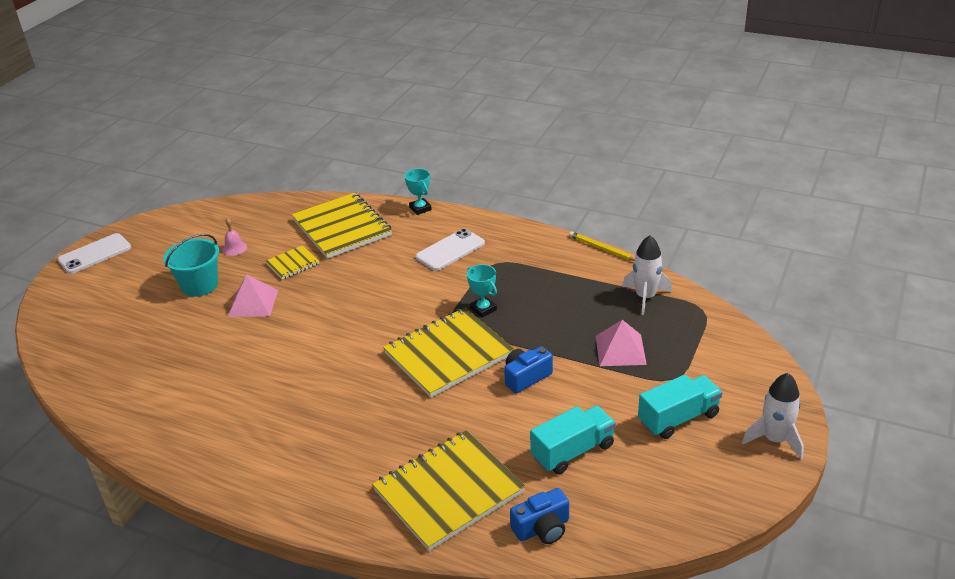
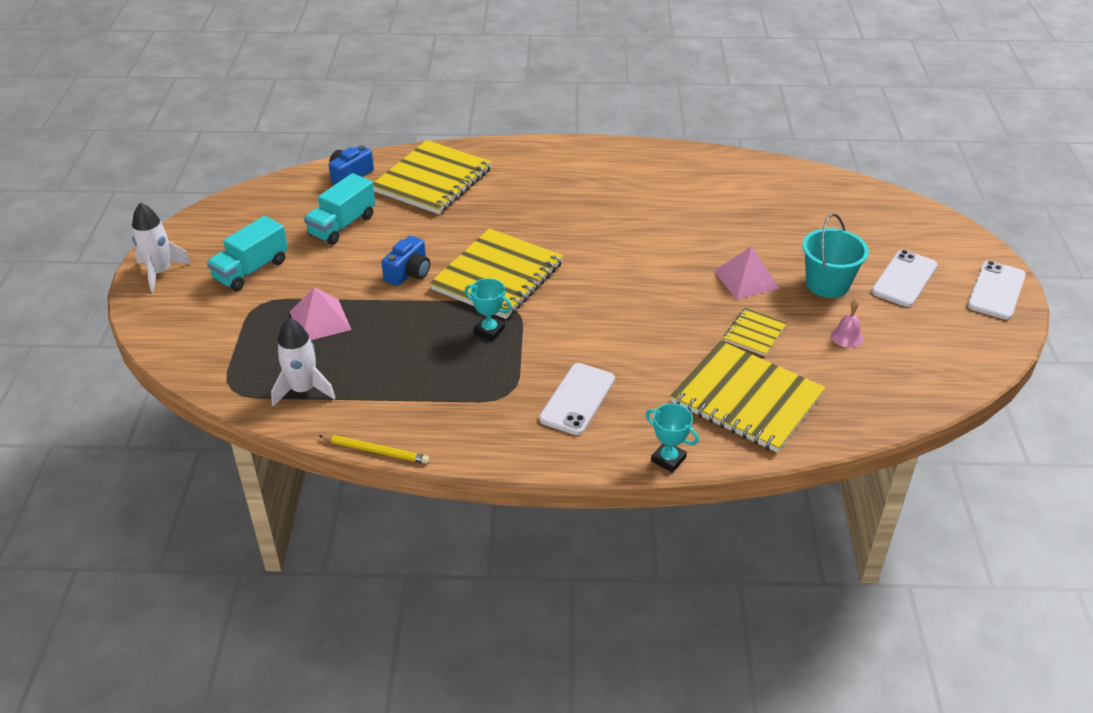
camera: 155 degrees right, 5 degrees up
none -> white phone [872,250,938,307]

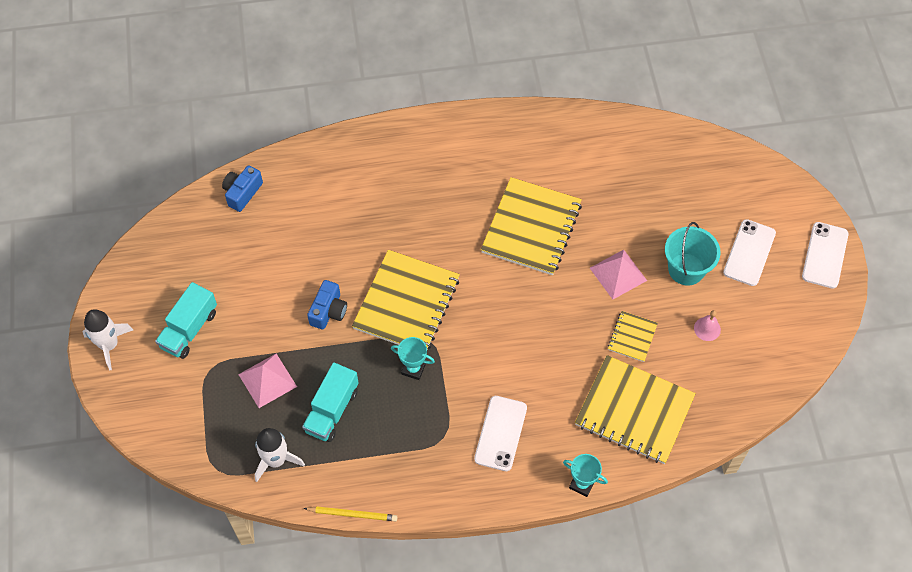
camera: 10 degrees left, 20 degrees up
turquoise truck [304,173,375,245] -> turquoise truck moved to [302,362,358,442]
yellow notebook [373,140,492,214] -> yellow notebook moved to [481,177,582,275]

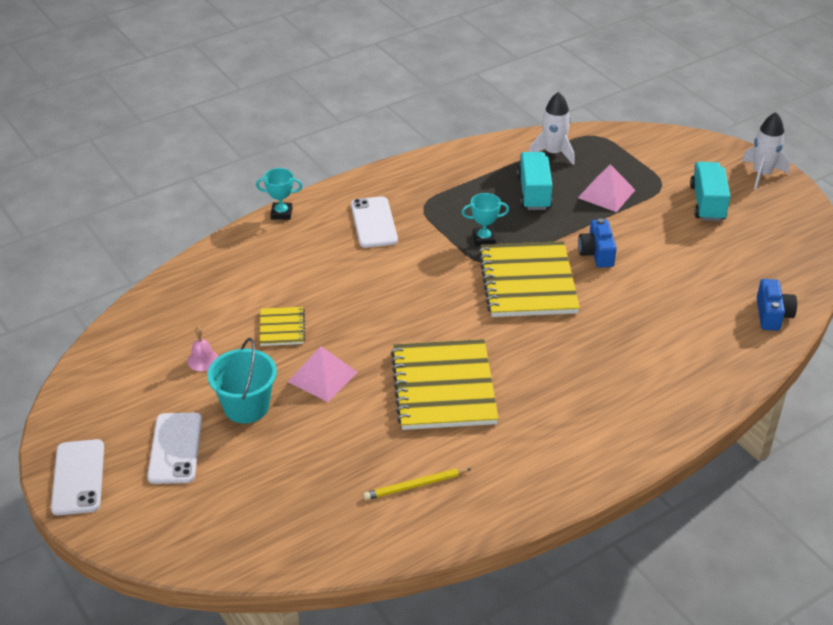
camera: 155 degrees right, 20 degrees down
yellow pencil [303,506,397,521] -> yellow pencil moved to [363,468,472,500]
yellow notebook [575,355,696,464] -> none

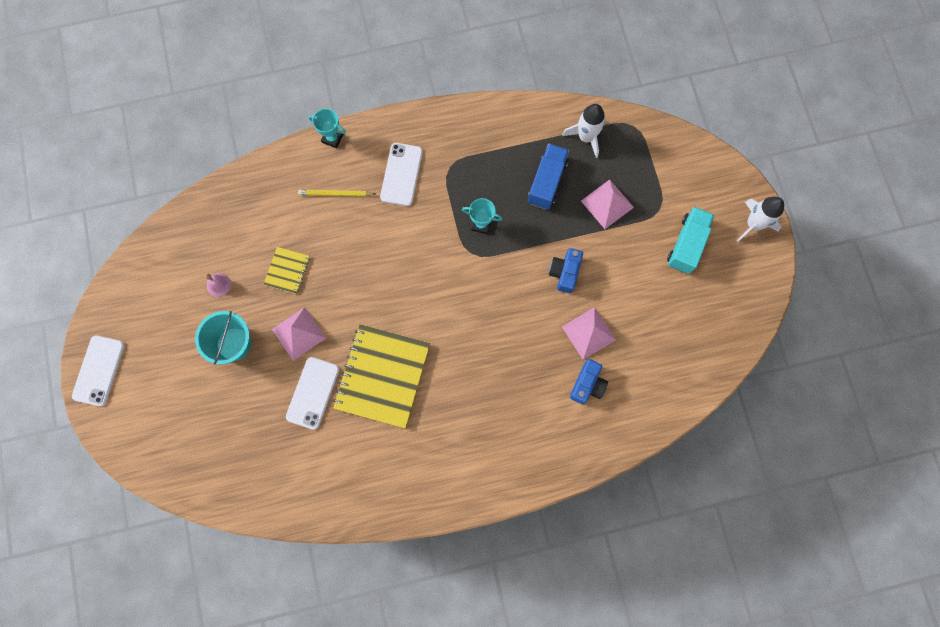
camera: 20 degrees right, 35 degrees up
white phone [147,413,202,484] -> white phone moved to [286,357,340,430]
yellow pencil [363,468,472,500] -> yellow pencil moved to [298,190,375,197]
yellow notebook [478,241,580,317] -> none
turquoise truck [517,152,552,210] -> blue truck [528,144,569,209]
blue camera [756,279,797,331] -> blue camera moved to [570,359,608,404]
none -> pink pyramid [562,307,616,360]

